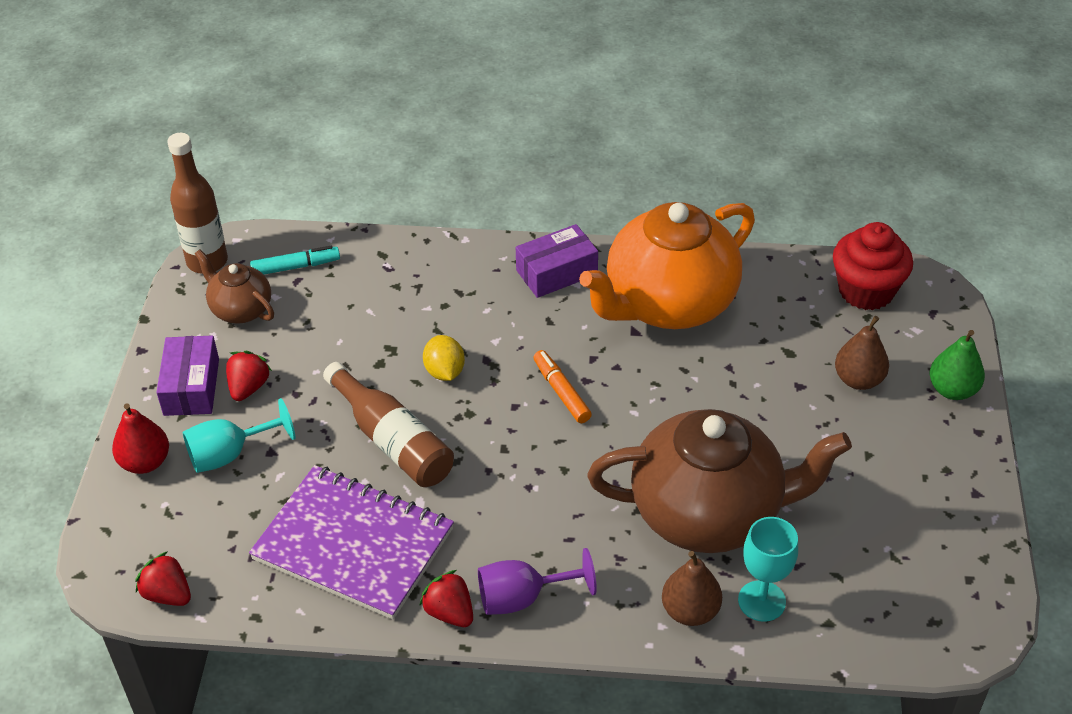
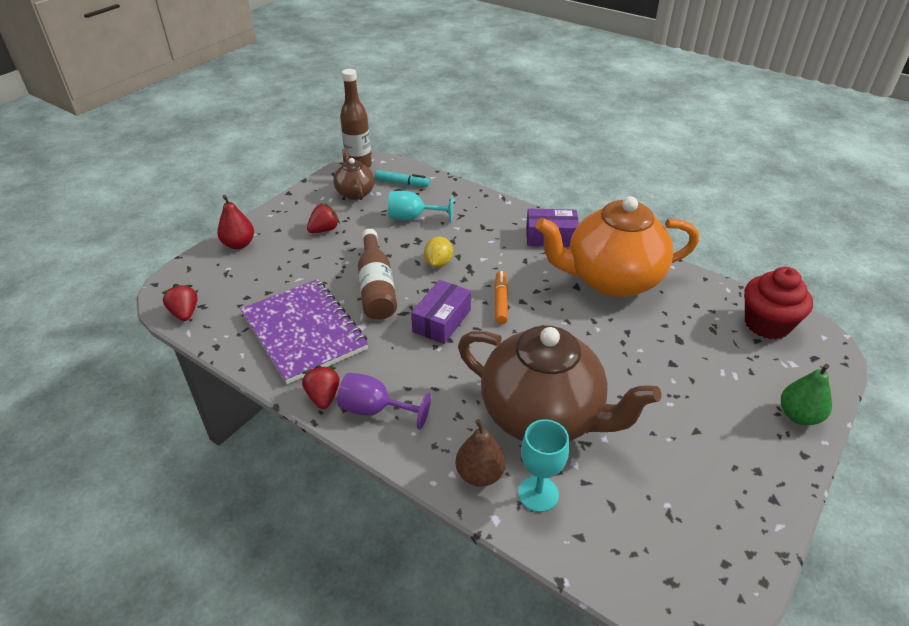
camera: 30 degrees right, 5 degrees down
purple box [156,336,219,416] -> purple box moved to [411,280,471,344]
turquoise goblet [183,398,295,473] -> turquoise goblet moved to [388,191,453,222]
brown pear [835,316,889,390] -> none

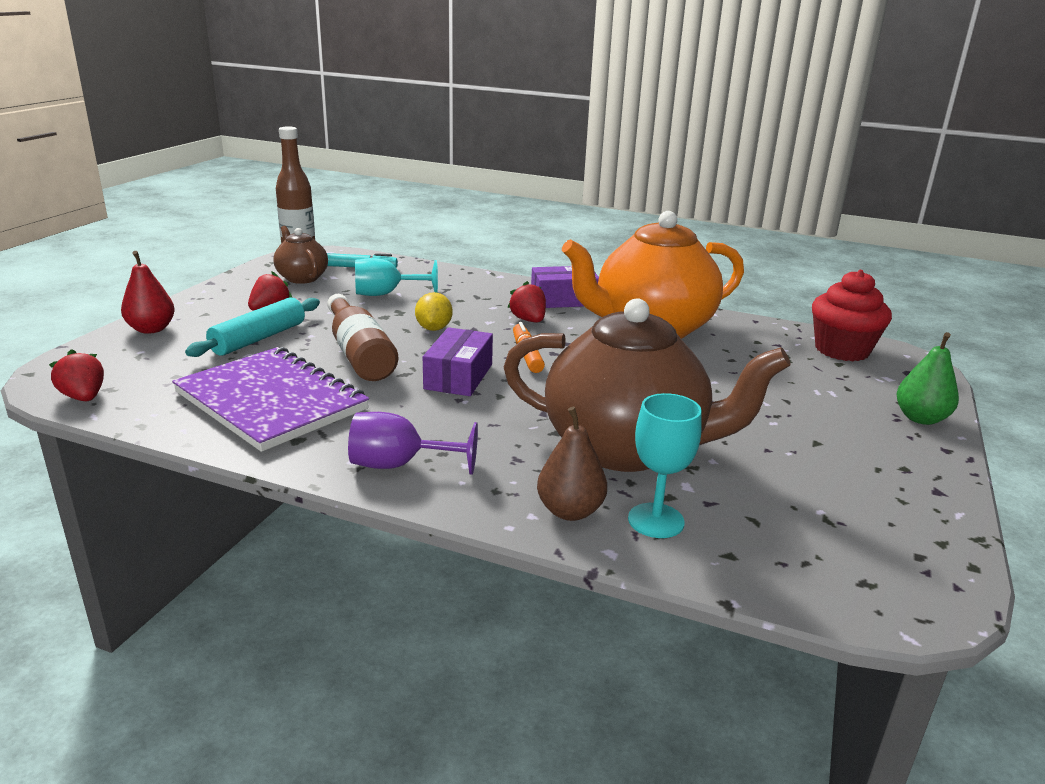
camera: 15 degrees left, 15 degrees down
red strawberry [302,365,340,409] -> red strawberry moved to [507,281,546,322]
none -> turquoise rolling pin [185,297,320,357]

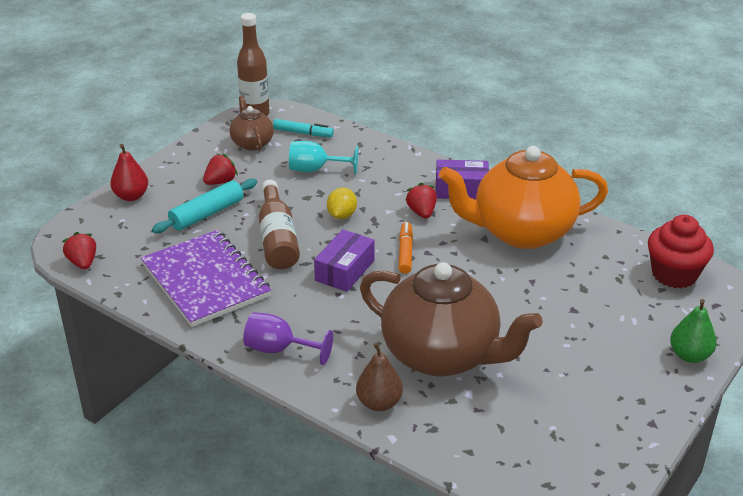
camera: 15 degrees right, 10 degrees up
turquoise goblet [628,393,702,538] -> none

